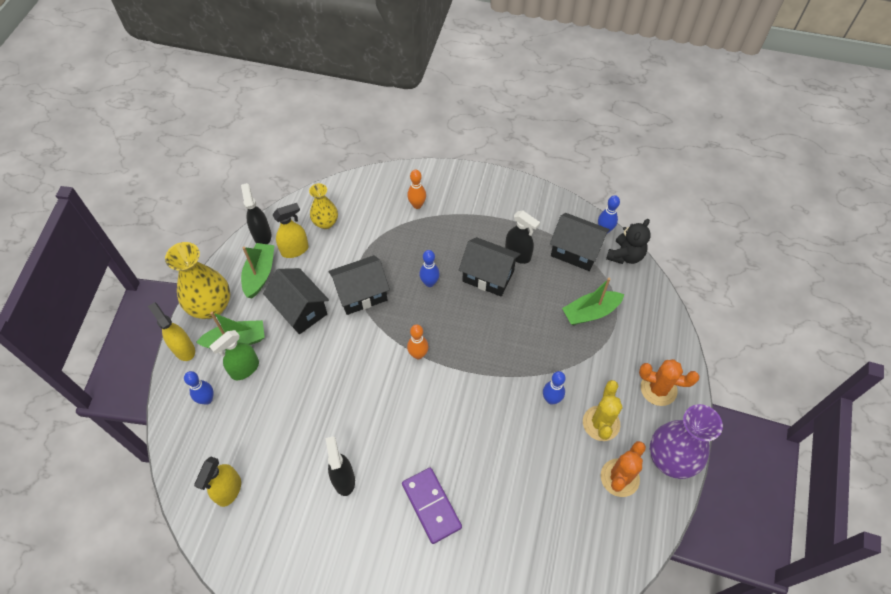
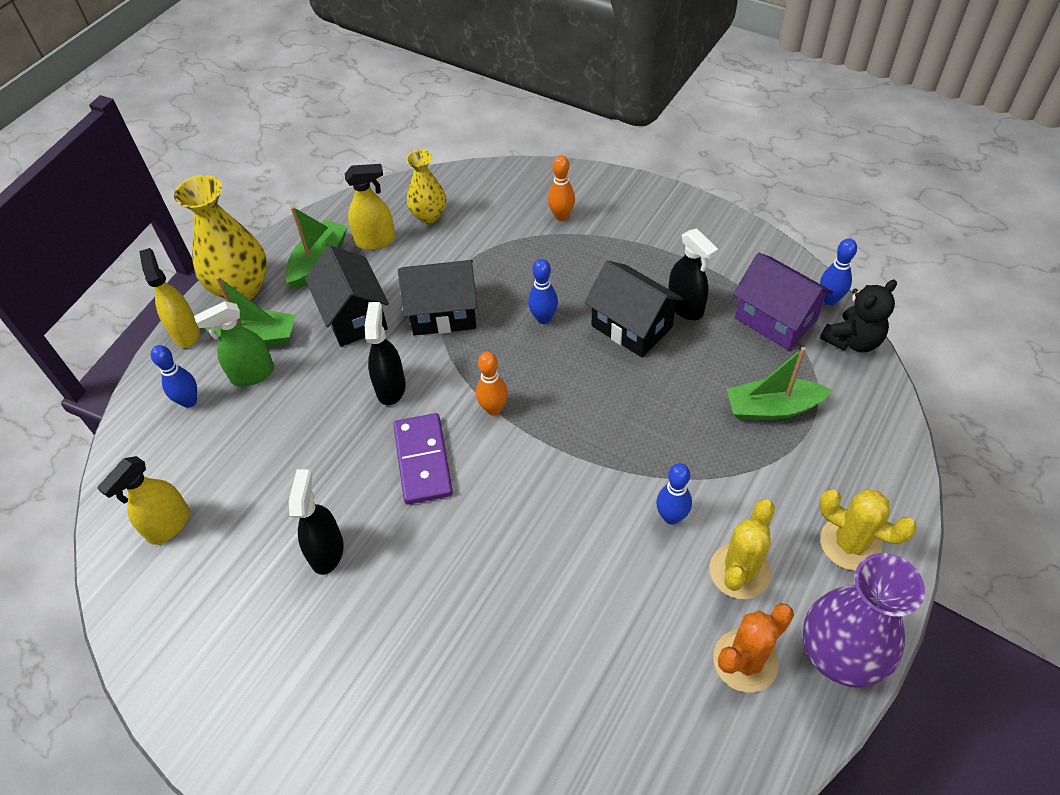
camera: 20 degrees right, 5 degrees down
black spray bottle [241,183,271,244] -> black spray bottle moved to [365,302,406,406]
purple domino [402,468,462,544] -> purple domino moved to [393,413,453,505]
black house [550,213,610,271] -> purple house [733,253,833,351]
orange cactus [639,359,699,406] -> yellow cactus [819,489,917,571]

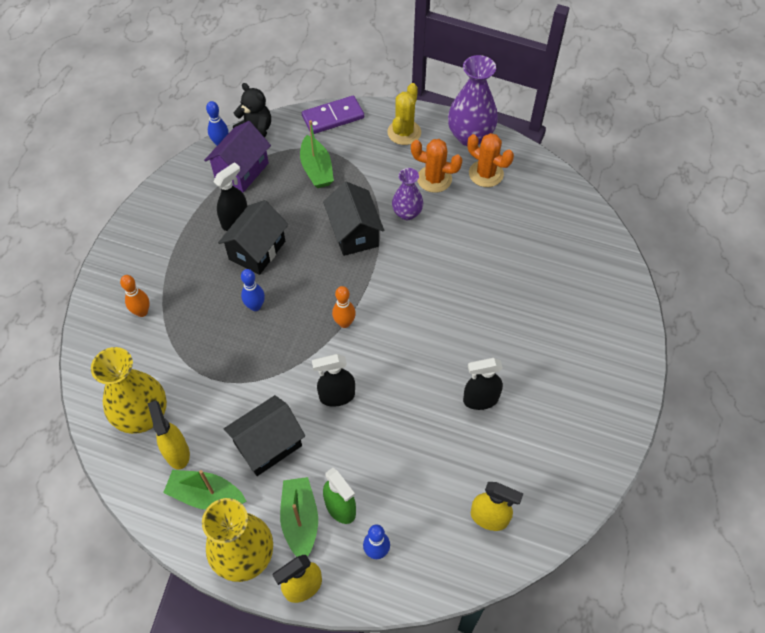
camera: 105 degrees left, 5 degrees up
purple domino [393,413,453,505] -> purple domino moved to [302,96,364,134]
black house [398,260,477,336] -> black house moved to [323,181,384,256]
yellow vase [406,150,446,224] -> yellow vase [91,347,167,434], size x1.66
blue bowling pin [656,463,692,525] -> purple vase [392,168,423,220]
yellow cactus [710,499,775,599] -> orange cactus [411,139,463,193]

